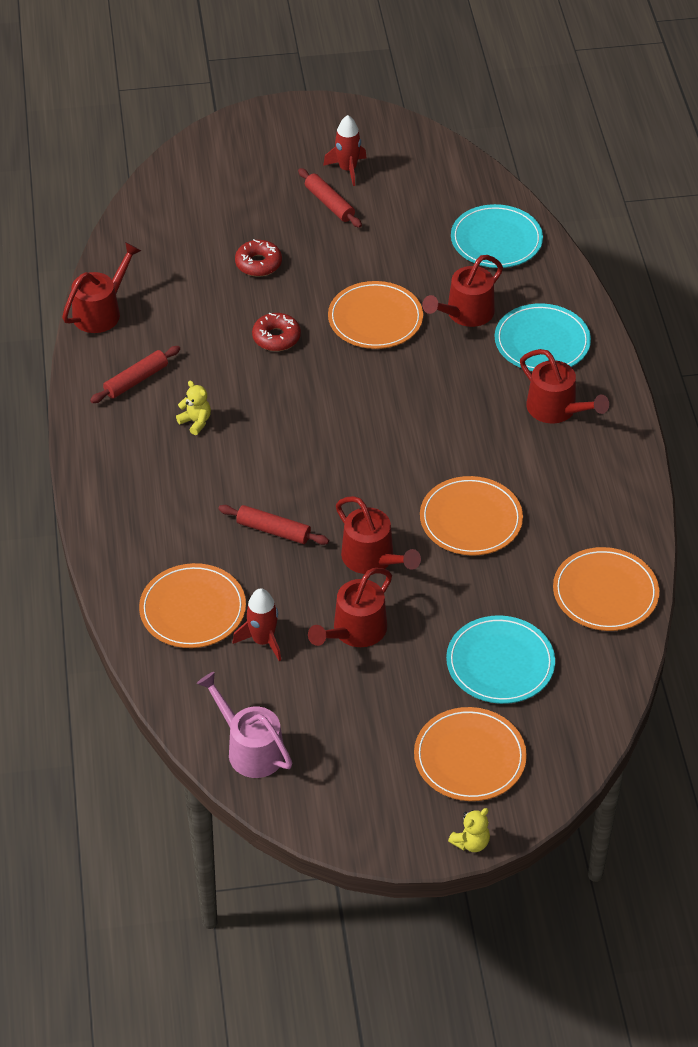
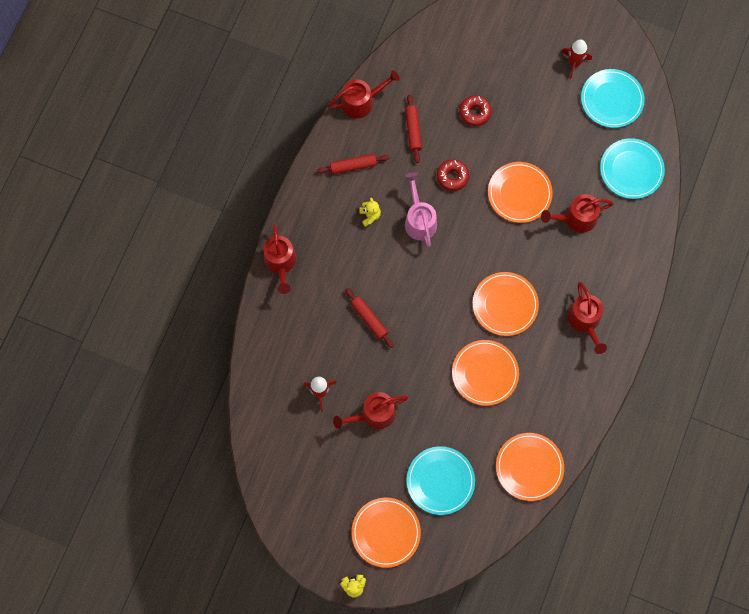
camera: 30 degrees right, 25 degrees up
orange plate [139,563,246,648] -> orange plate moved to [473,272,539,336]
pink watering can [196,672,292,778] -> pink watering can moved to [405,172,437,247]
red rolling pin [298,168,362,228] -> red rolling pin moved to [405,94,422,163]
red watering can [336,496,421,574] -> red watering can moved to [264,223,296,294]
turquoise plate [495,303,591,371] -> turquoise plate moved to [581,69,645,128]

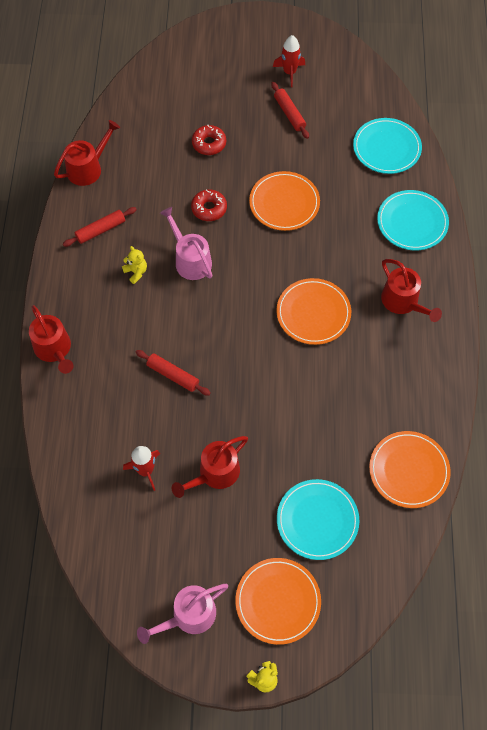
camera: 20 degrees left, 10 degrees down
red rolling pin [405,94,422,163] -> red rolling pin moved to [271,82,309,139]
orange plate [452,340,519,406] -> none
red watering can [541,194,614,233] -> none
turquoise plate [581,69,645,128] -> turquoise plate moved to [377,190,449,250]
none -> pink watering can [137,584,228,644]

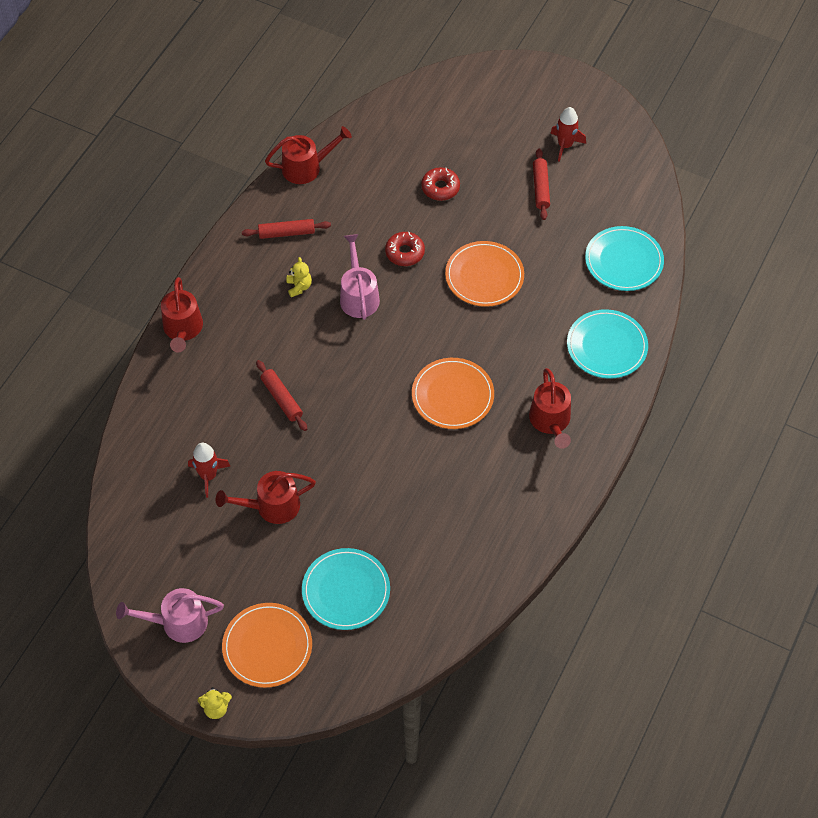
camera: 25 degrees right, 5 degrees down
orange plate [369,431,451,508] -> none

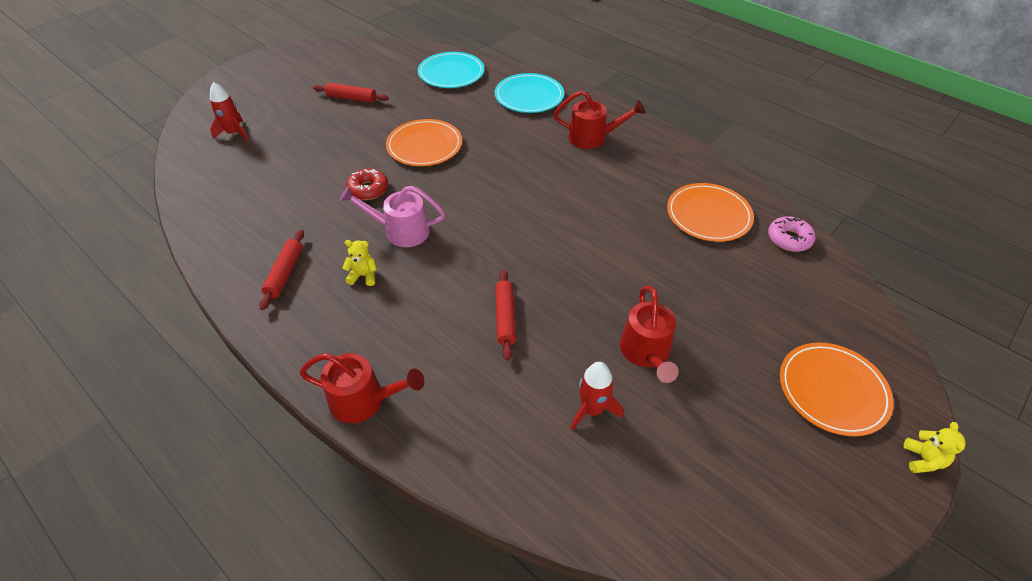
camera: 75 degrees left, 10 degrees down
pink watering can [116,588,224,643] -> none
red rolling pin [256,360,307,431] -> red rolling pin turned 75 degrees counterclockwise [495,269,516,361]
red watering can [265,126,352,184] -> none
turquoise plate [302,548,390,630] -> none
orange plate [412,358,494,429] -> orange plate moved to [667,183,754,242]
red donut [421,167,460,201] -> none
red rocket [551,107,586,162] -> red rocket moved to [210,82,249,142]
none -> pink donut [768,216,816,252]

